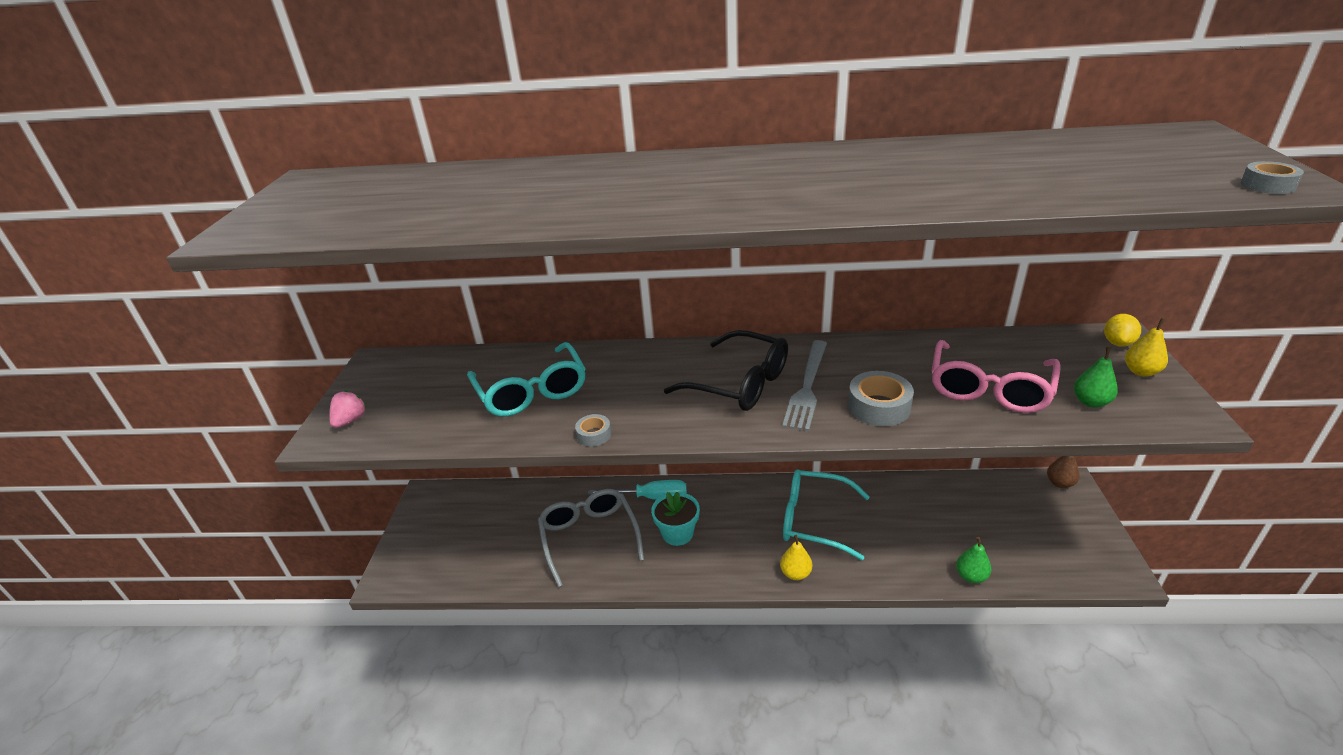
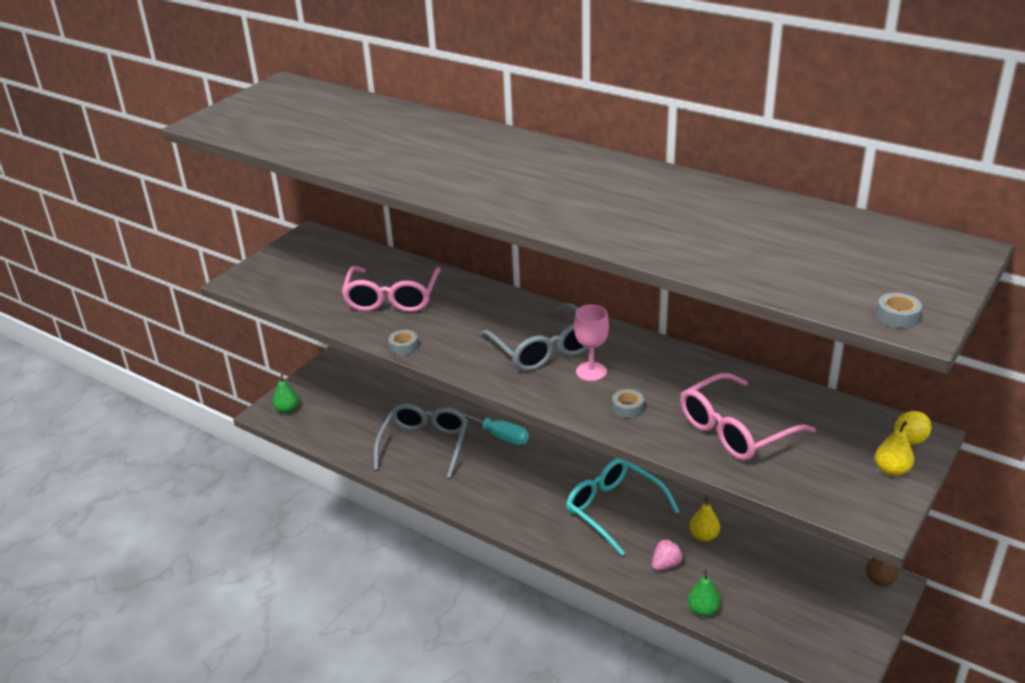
camera: 30 degrees right, 0 degrees up
pink strawberry [329,390,367,428] -> pink strawberry moved to [652,538,684,570]
turquoise glasses [467,342,586,417] -> pink glasses [342,266,441,312]
turquoise flower pot [651,492,700,546] -> none
black glasses [664,330,788,411] -> grey glasses [480,303,589,371]
yellow pear [780,535,812,580] -> yellow pear moved to [690,497,720,541]
grey fork [782,340,827,431] -> pink goblet [574,305,609,381]
grey tape [848,371,914,426] -> grey tape [612,389,644,418], size x0.56
green pear [1074,347,1118,408] -> green pear moved to [273,374,299,413]

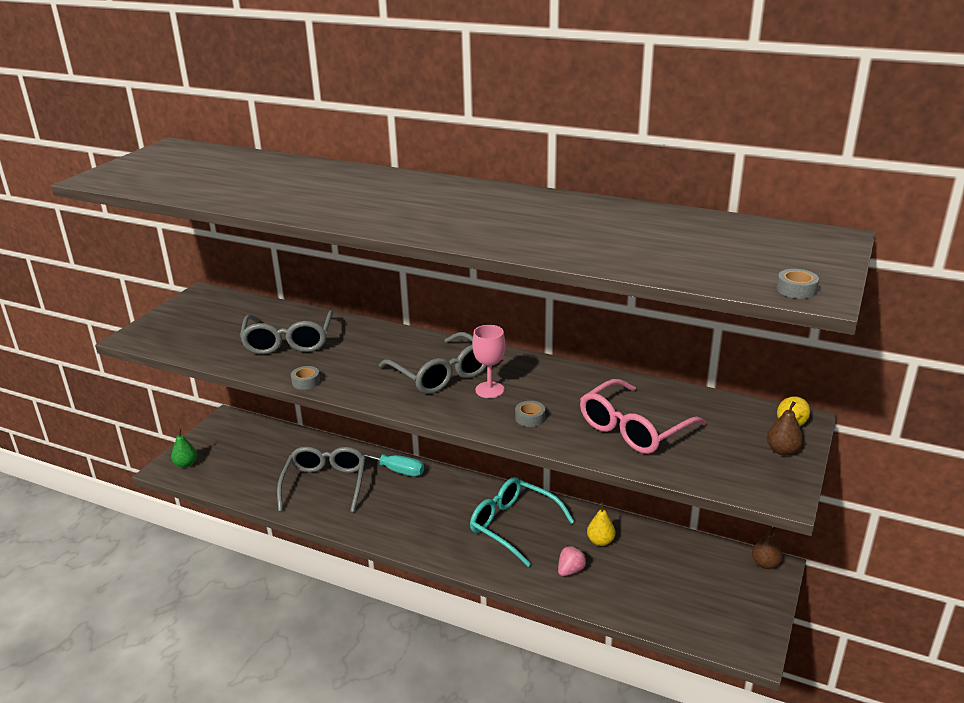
camera: 10 degrees left, 5 degrees down
pink glasses [342,266,441,312] -> grey glasses [240,310,333,354]
green pear [688,569,721,616] -> none
yellow pear [875,421,914,476] -> brown pear [767,401,803,456]

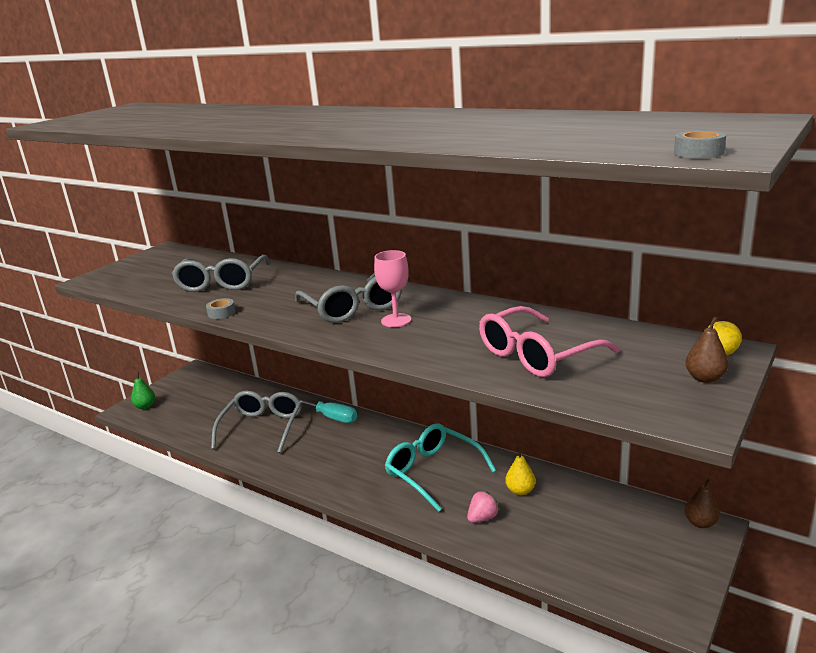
camera: 10 degrees right, 5 degrees down
grey tape [515,401,545,427] -> none

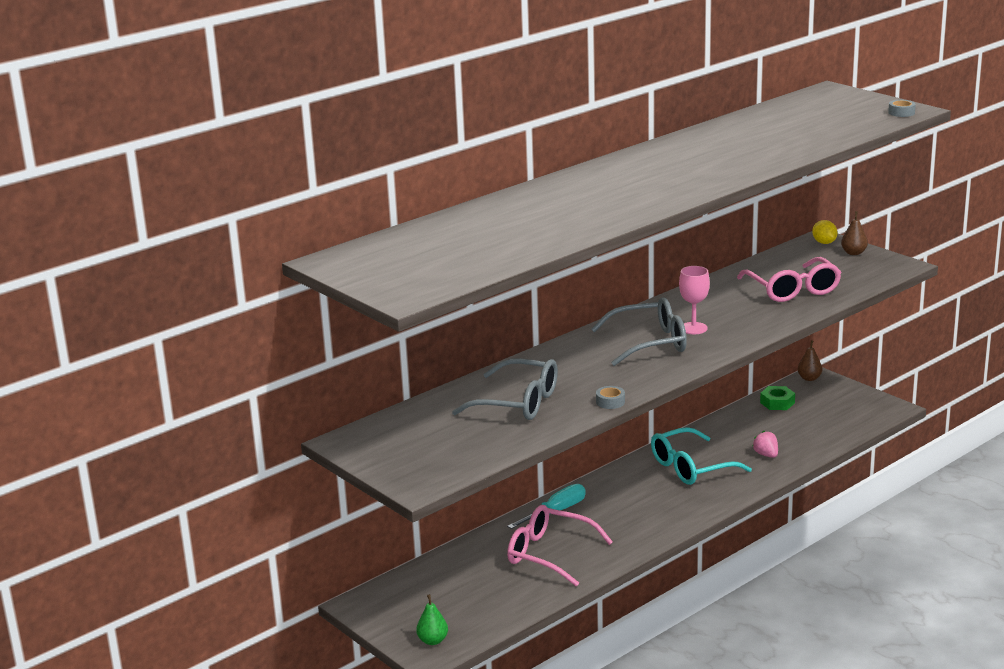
camera: 75 degrees left, 0 degrees up
grey glasses [211,391,302,453] -> pink glasses [507,505,613,586]
yellow pear [505,448,536,495] -> none
none -> green nut [760,386,795,410]

